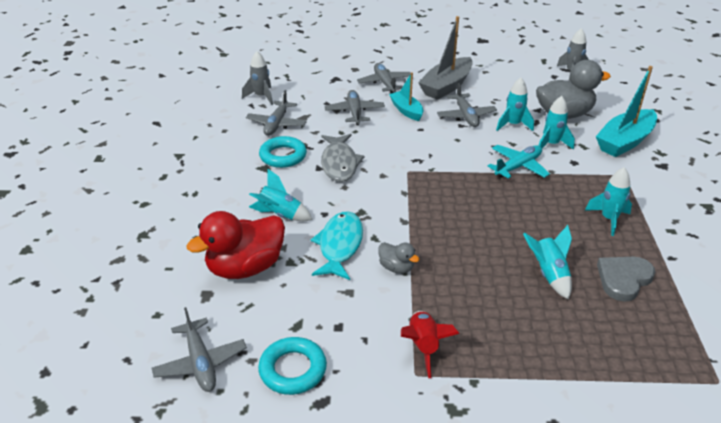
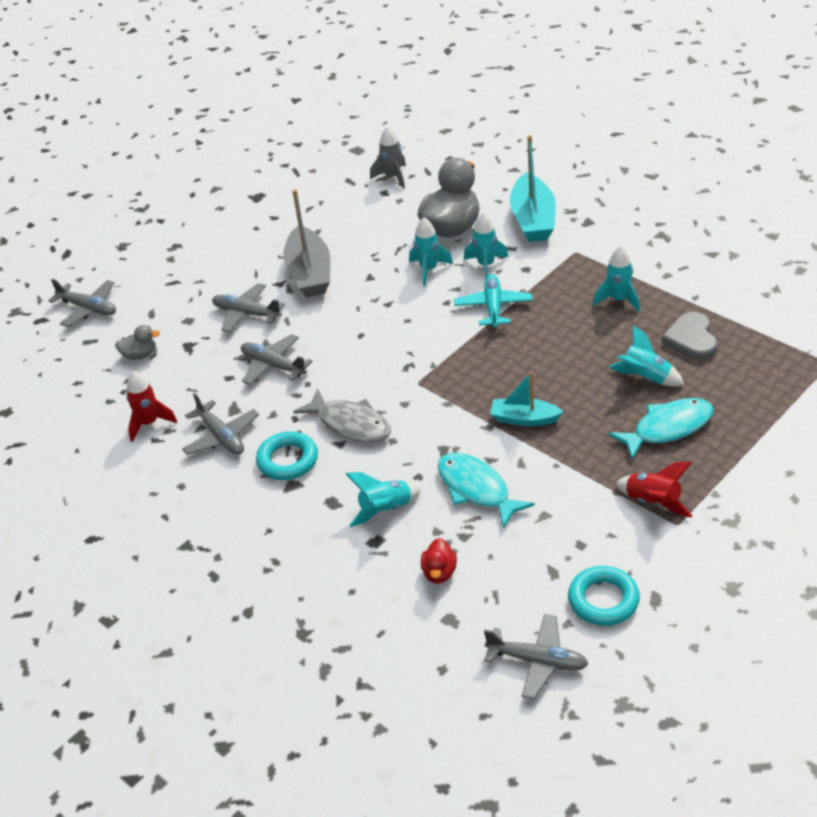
camera: 45 degrees left, 5 degrees up
red duck [186,211,285,279] -> red duck [421,538,457,584], size x0.48
grey rocket [242,51,273,105] -> red rocket [126,371,177,442]
grey duck [378,242,420,274] -> grey duck moved to [115,325,160,360]
turquoise boat [389,72,423,121] -> turquoise boat moved to [490,372,564,426]
grey plane [437,83,497,127] -> grey plane moved to [49,279,116,327]
none -> turquoise fish [608,398,714,460]

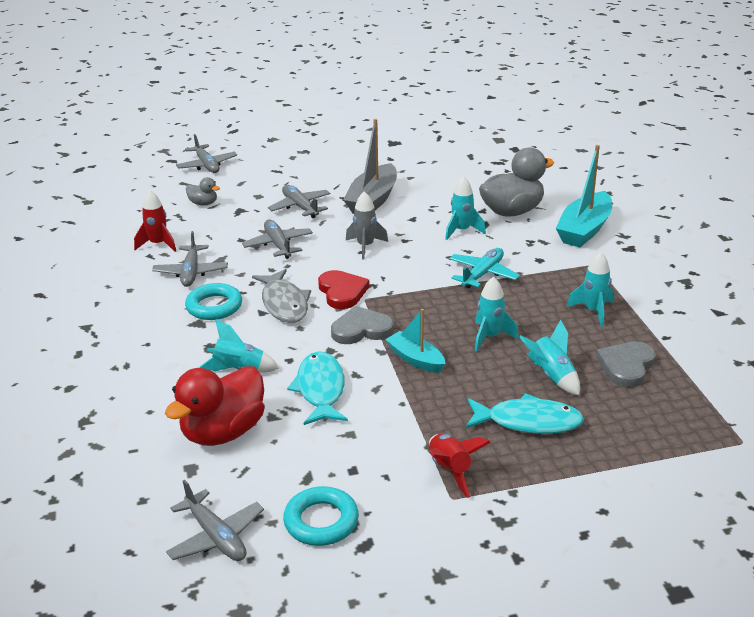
camera: 30 degrees right, 10 degrees down
grey rocket [370,126,406,189] -> grey rocket moved to [346,191,388,259]
red duck [421,538,457,584] -> red duck [165,366,265,446], size x2.10
turquoise rocket [463,213,509,280] -> turquoise rocket moved to [475,277,519,352]
none -> red heart [318,270,369,309]
none -> grey heart [331,306,394,344]

